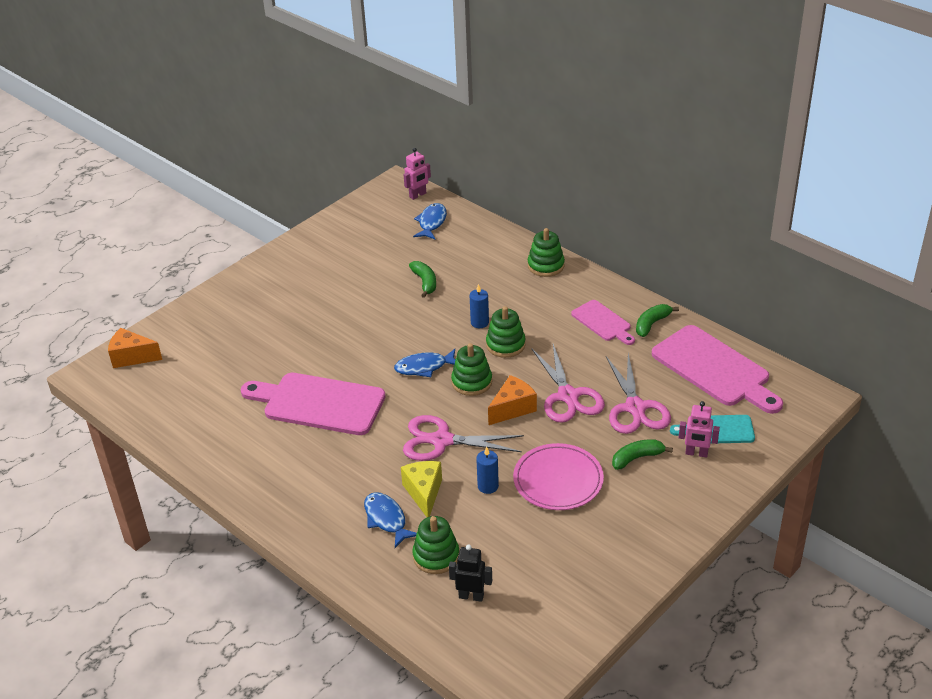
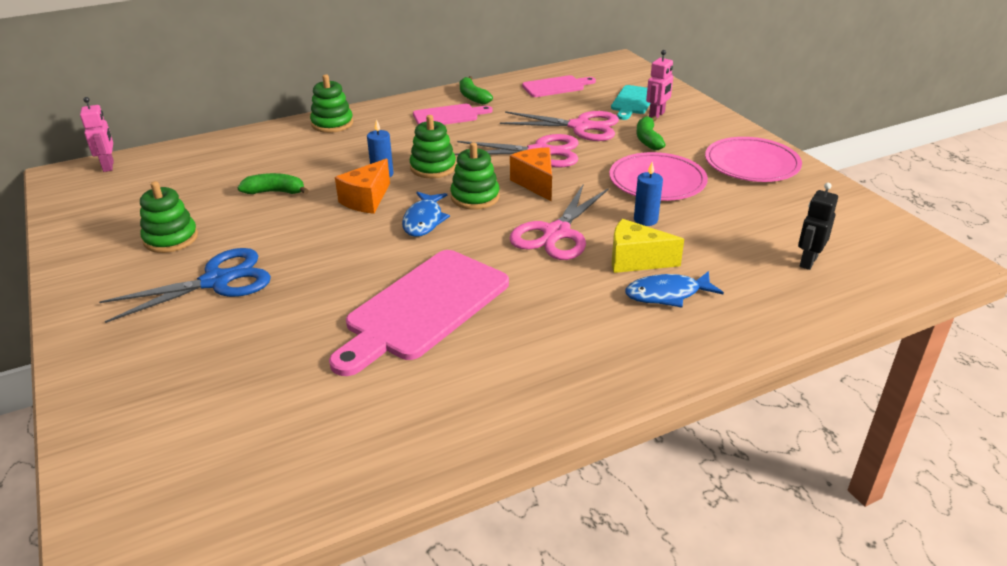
camera: 70 degrees left, 5 degrees down
orange cheese [108,328,162,368] -> orange cheese moved to [335,158,390,214]
green stacking toy [412,516,459,574] -> green stacking toy moved to [140,181,198,253]
blue fish [413,203,447,240] -> none
pink cutting board [652,325,783,414] -> pink cutting board [522,75,596,97], size x0.55
none -> blue scissors [99,248,271,323]
none -> pink plate [705,137,802,182]

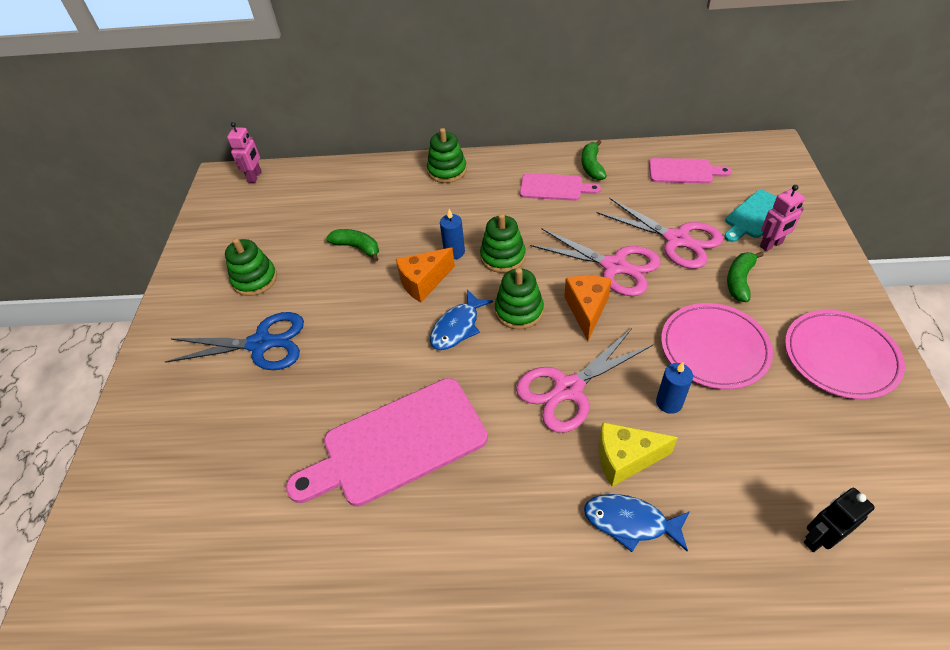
camera: 30 degrees right, 15 degrees up
yellow cheese [612,219,684,273] -> yellow cheese turned 45 degrees counterclockwise [599,422,678,487]

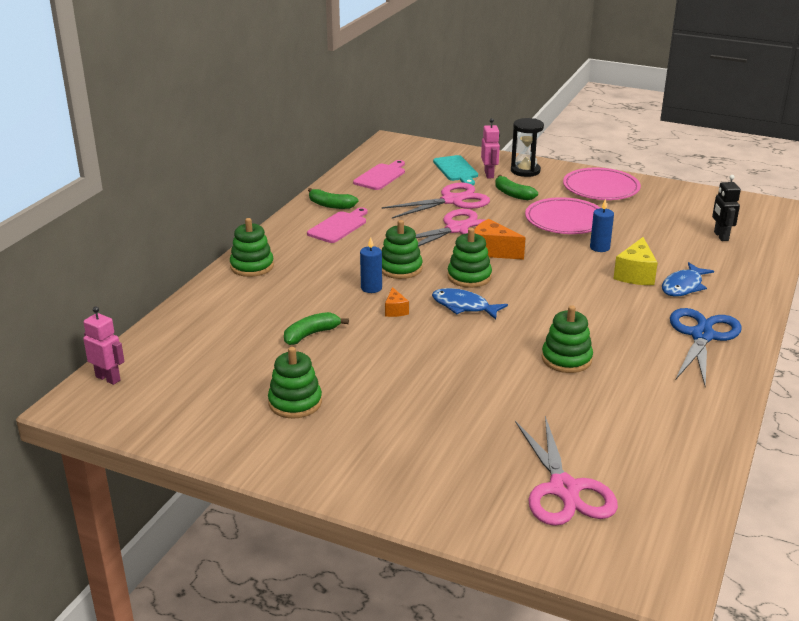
camera: 70 degrees left, 20 degrees down
blue scissors [165,312,304,370] -> blue scissors moved to [670,308,742,386]
pink cutting board [286,378,488,507] -> green stacking toy [542,305,593,373]
orange cheese [396,248,455,302] -> orange cheese [385,287,409,317], size x0.57
blue fish [430,289,493,350] -> blue fish turned 150 degrees clockwise [432,288,508,320]
pink scissors [516,328,653,433] -> pink scissors moved to [515,416,618,526]
none -> black hourglass [511,118,544,177]

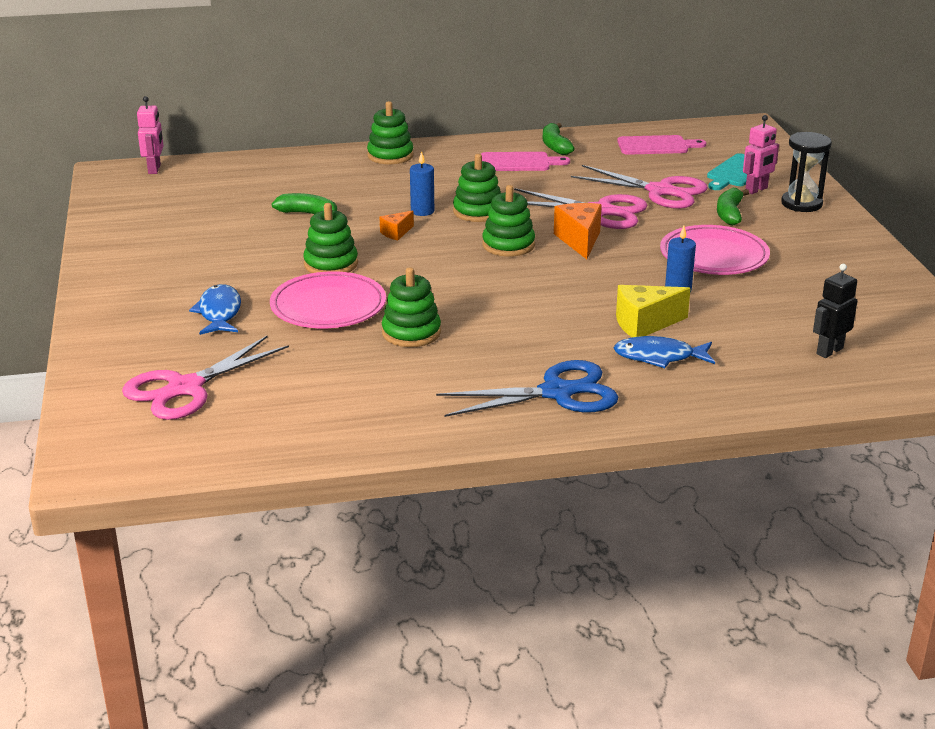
camera: 55 degrees right, 0 degrees up
green stacking toy [268,347,322,419] -> green stacking toy moved to [303,203,358,273]
blue fish [432,288,508,320] -> blue fish moved to [189,284,241,335]
pink plate [563,168,641,200] -> pink plate moved to [270,271,386,328]

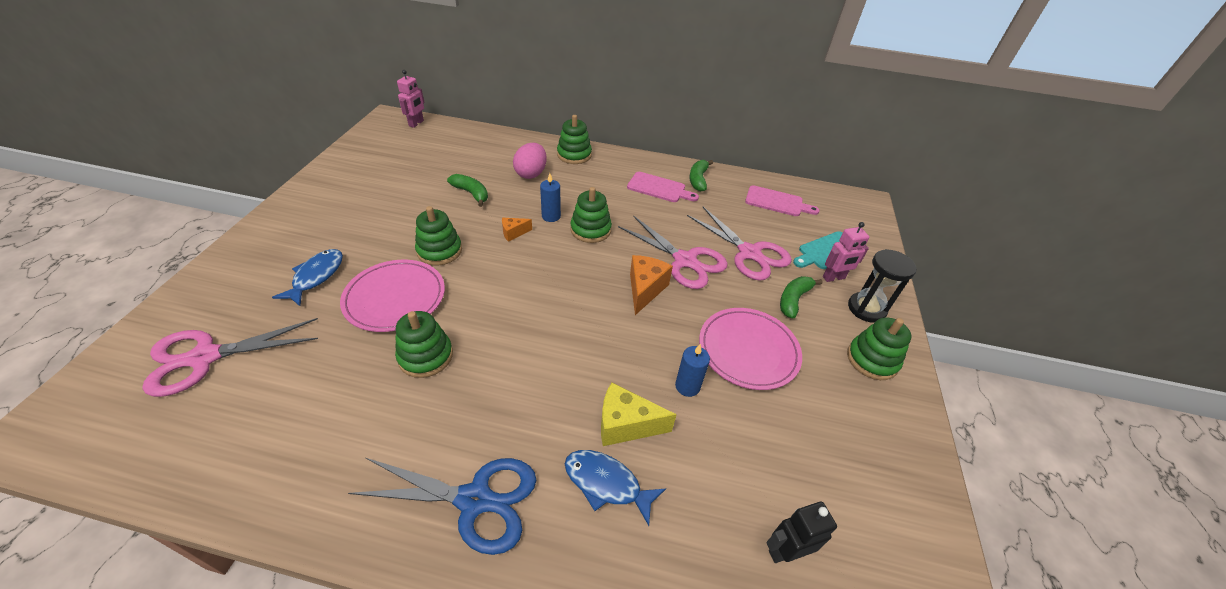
camera: 20 degrees right, 15 degrees up
green stacking toy [483,185,535,257] -> green stacking toy moved to [847,318,911,380]
none -> pink egg [513,143,547,179]

